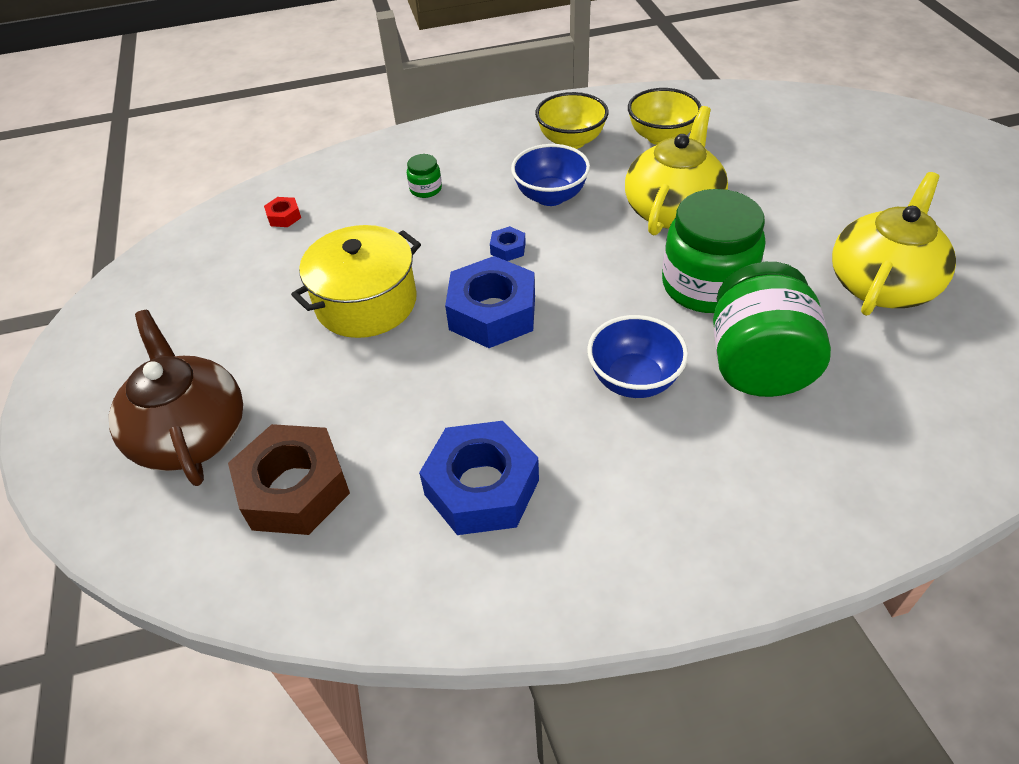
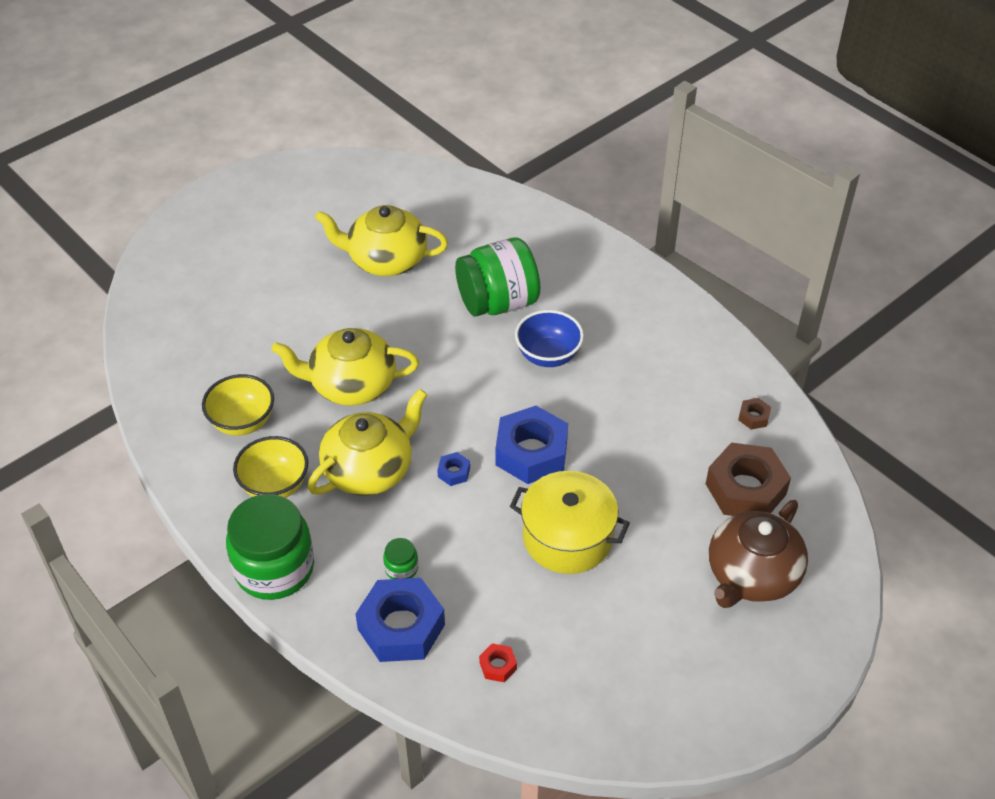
camera: 120 degrees left, 0 degrees up
blue nut [419,421,539,535] -> blue nut moved to [355,578,445,662]
blue bowl [511,144,590,206] -> yellow teapot [308,389,428,496]
green jar [662,189,765,313] -> green jar moved to [226,494,314,600]
none -> brown nut [738,398,771,429]

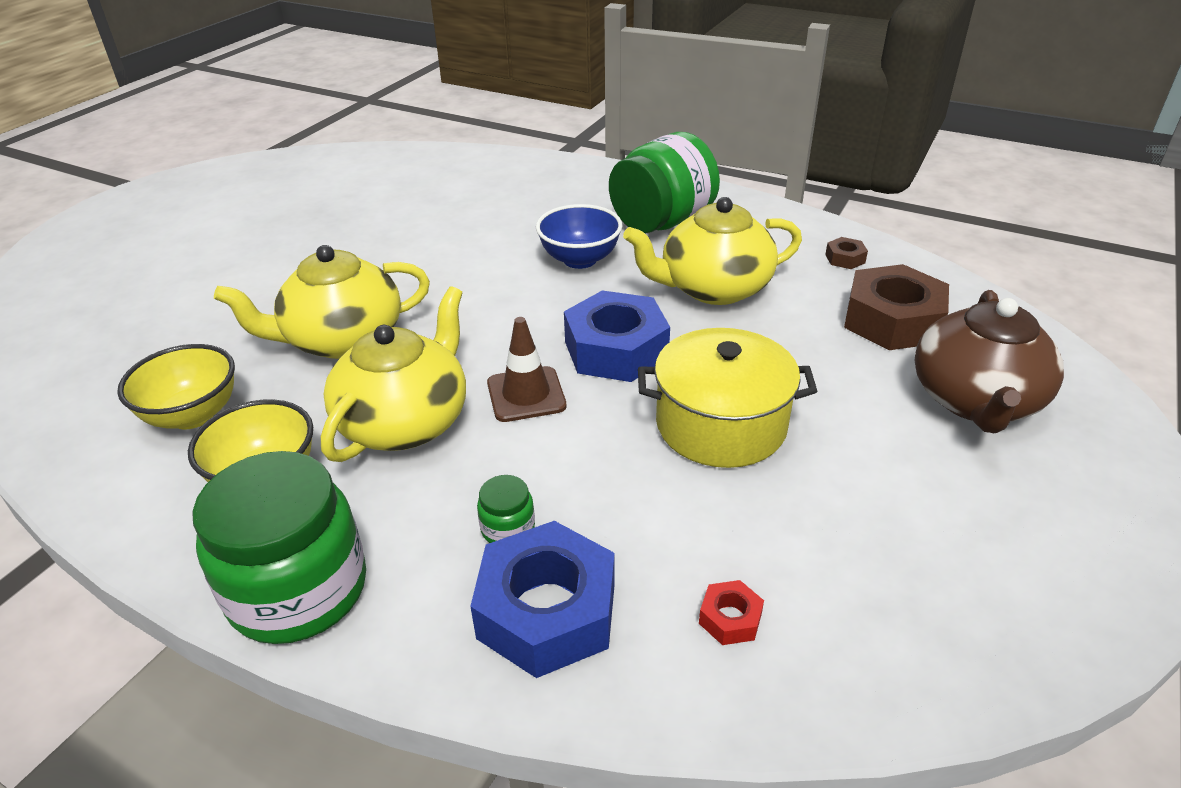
camera: 20 degrees left, 10 degrees down
yellow teapot [315,205,448,276] -> yellow teapot moved to [623,197,802,305]
blue nut [437,452,470,486] -> brown traffic cone [487,317,567,422]
green jar [455,238,540,317] -> green jar moved to [609,132,720,233]

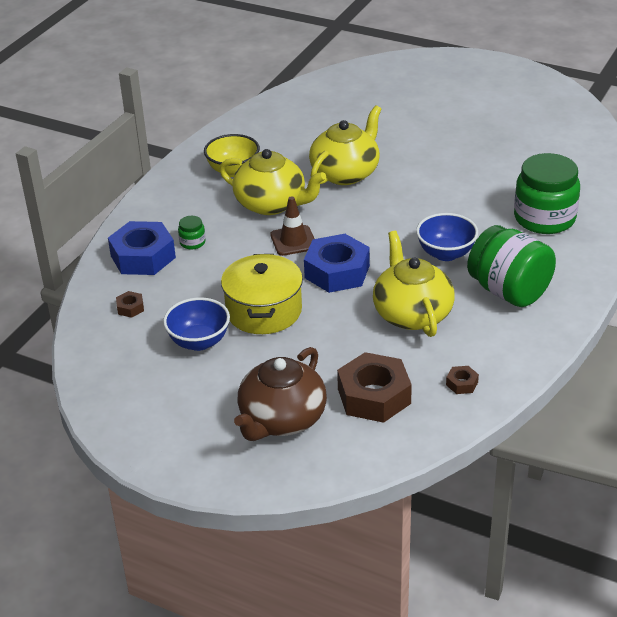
camera: 90 degrees right, 0 degrees up
yellow bowl [117,344,235,429] -> none
green jar [192,451,366,644] -> green jar moved to [514,153,580,234]
yellow teapot [214,245,430,359] -> yellow teapot turned 60 degrees clockwise [309,105,381,185]
red nut [699,580,764,645] -> brown nut [116,291,144,318]
brown teapot [914,290,1064,433] -> brown teapot turned 75 degrees counterclockwise [234,347,327,441]
none -> blue bowl [163,298,230,351]

